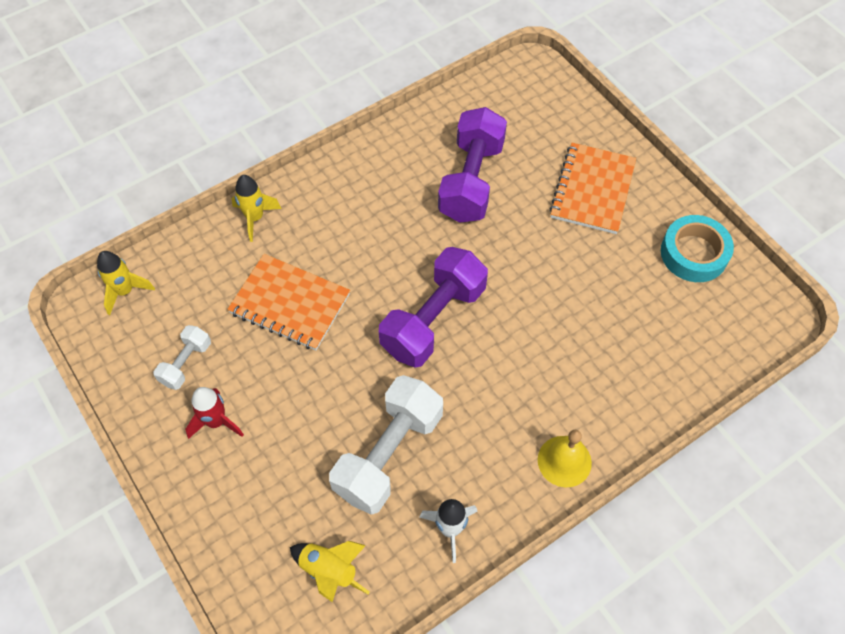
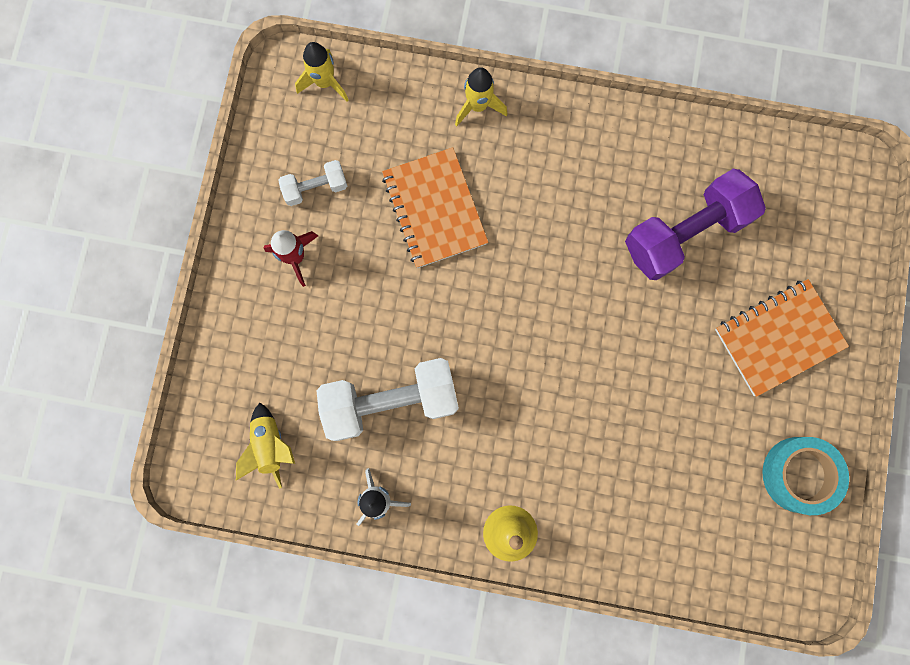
camera: 45 degrees right, 20 degrees up
purple dumbbell [379,247,488,368] -> none

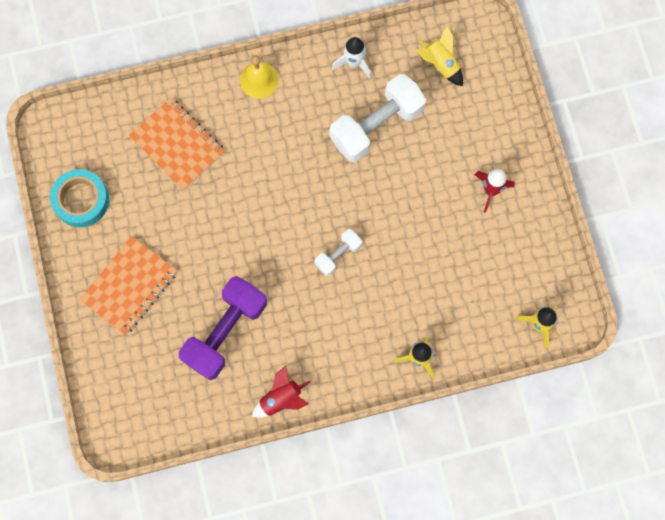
camera: 155 degrees right, 5 degrees down
white dumbbell [278,160,347,206] -> white dumbbell moved to [314,229,362,276]
orange notebook [382,147,488,268] -> orange notebook moved to [129,98,225,191]
none -> red rocket [252,366,311,418]

